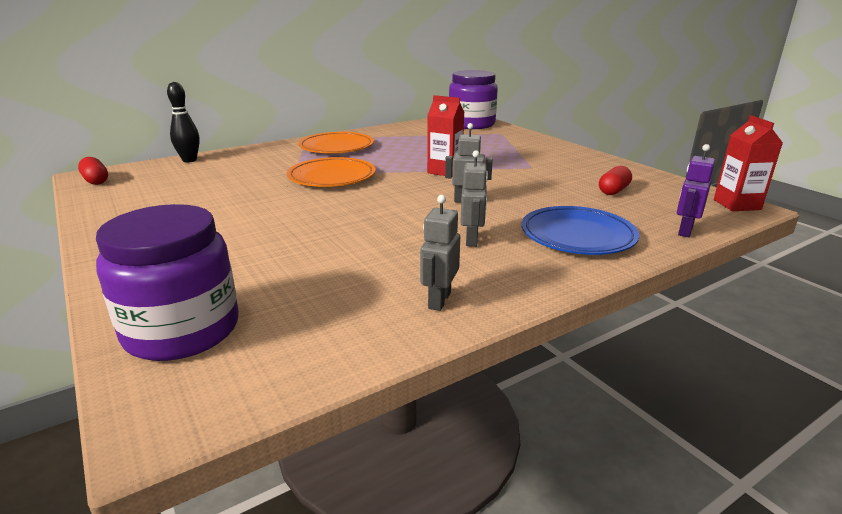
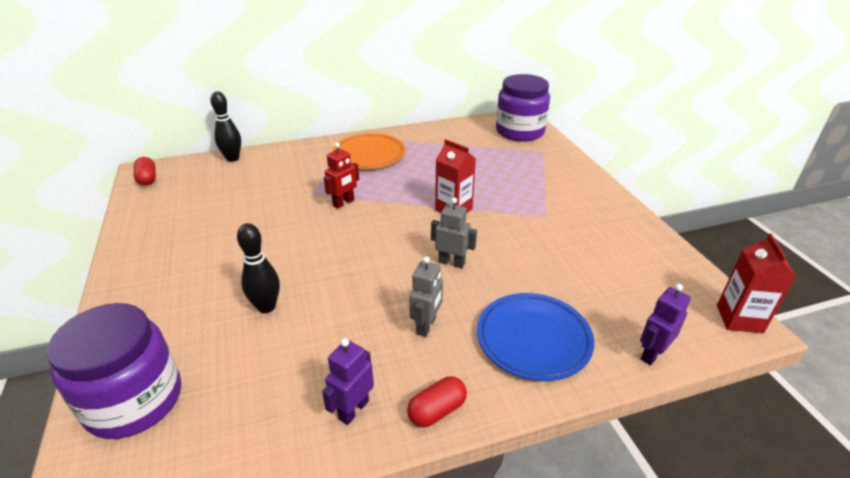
camera: 15 degrees right, 10 degrees up
orange plate [287,157,376,187] -> red robot [324,143,359,209]
grey robot [420,195,460,311] -> purple robot [322,338,374,425]
red capsule [599,166,632,195] -> red capsule moved to [407,377,467,427]
none -> black bowling pin [237,223,280,313]

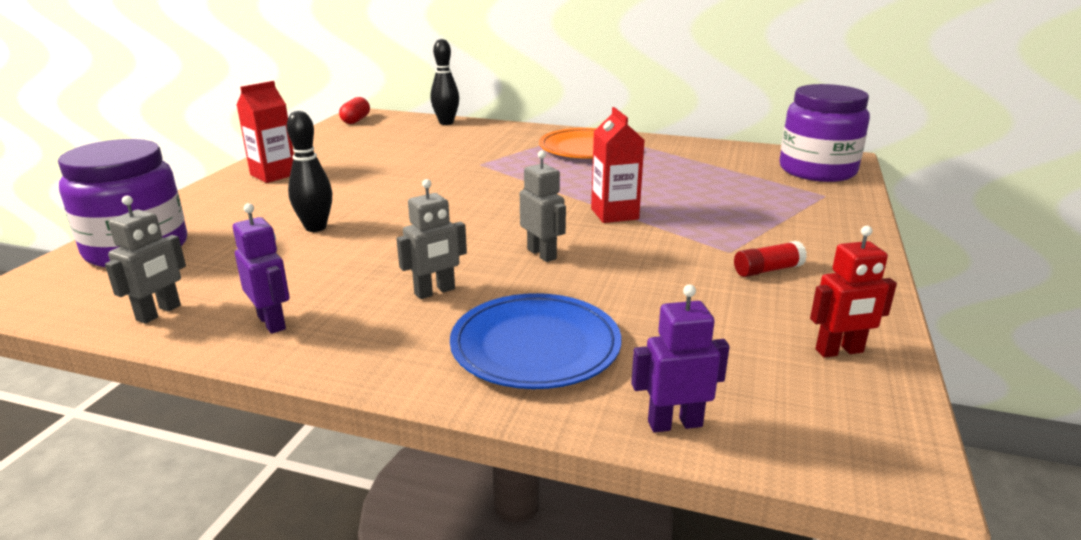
camera: 35 degrees right, 10 degrees down
purple robot [322,338,374,425] -> purple robot turned 75 degrees clockwise [233,203,290,334]
red robot [324,143,359,209] -> red robot moved to [810,226,897,358]
red capsule [407,377,467,427] -> none
red carton [717,233,796,333] -> red carton moved to [237,81,294,183]
none -> grey robot [105,196,186,324]
none -> red glue stick [734,241,807,277]

